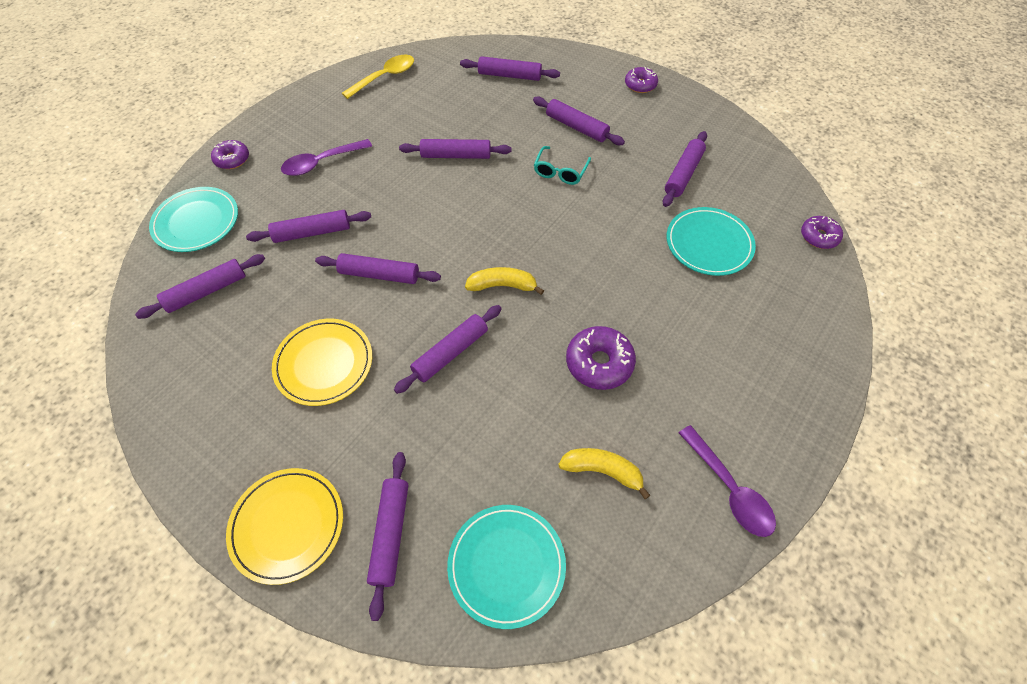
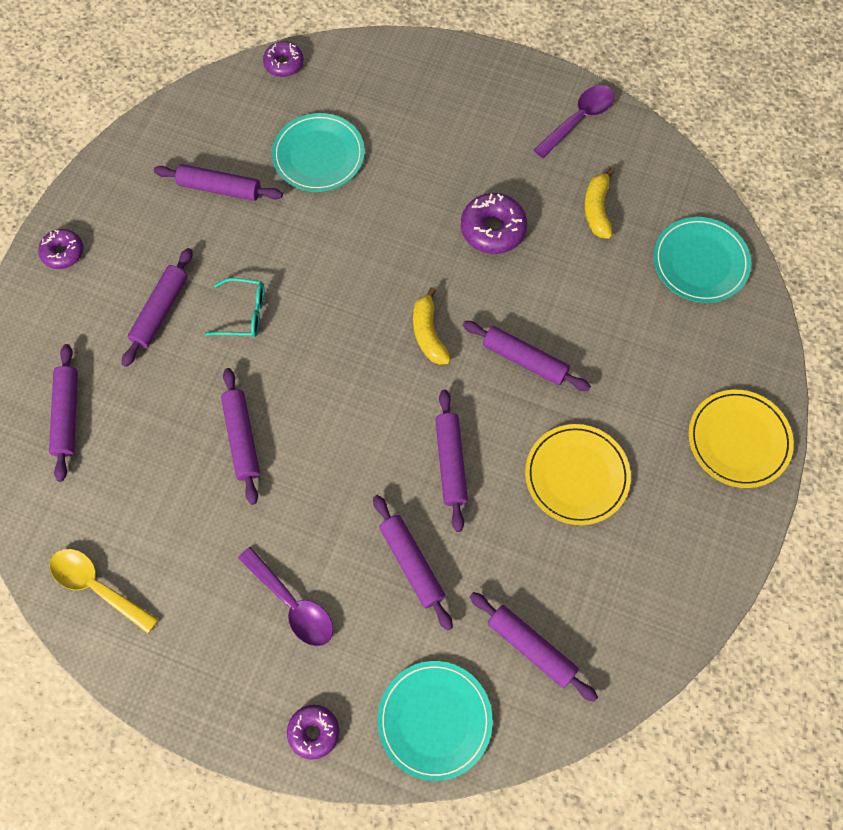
camera: 105 degrees left, 10 degrees up
purple rolling pin [367,452,409,621] -> none

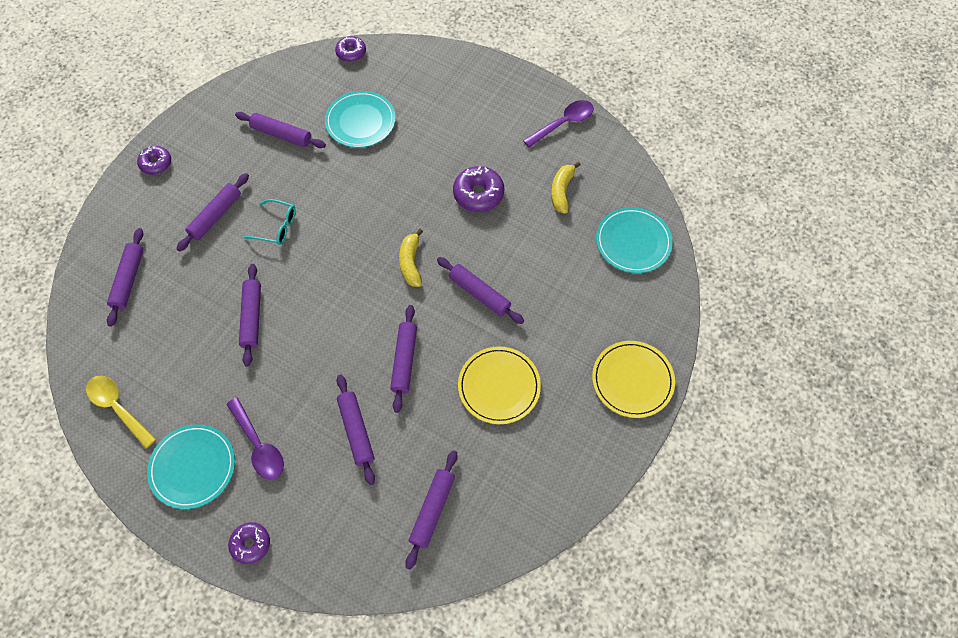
camera: 10 degrees right, 5 degrees down
turquoise plate [378,661,493,781] -> turquoise plate moved to [147,424,235,509]
purple rolling pin [470,592,598,702] -> purple rolling pin turned 60 degrees clockwise [405,450,458,570]

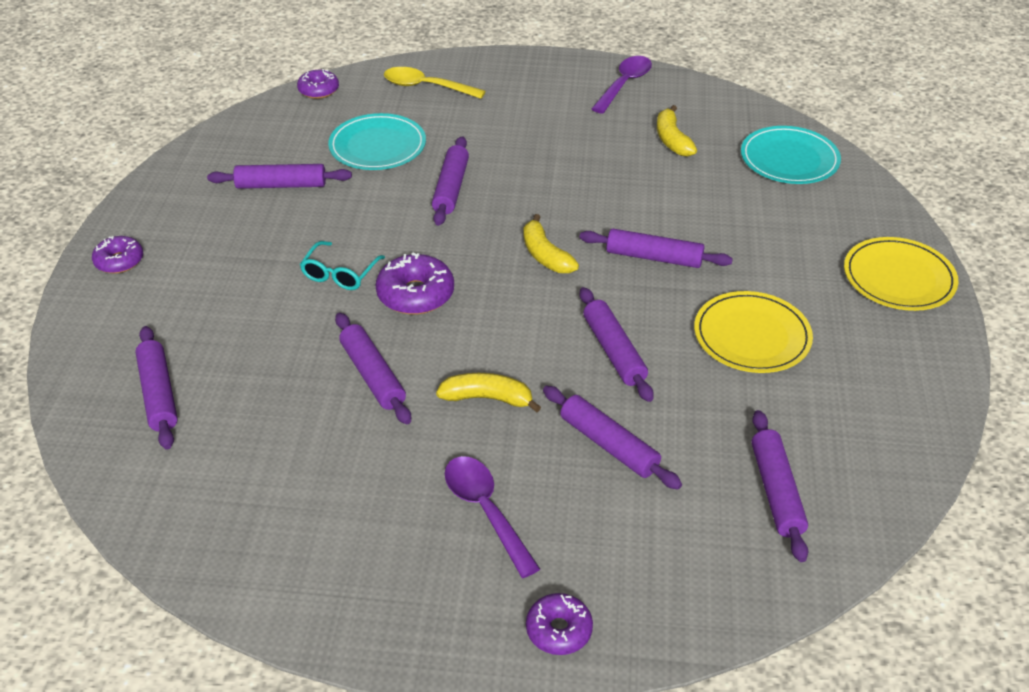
camera: 25 degrees left, 20 degrees down
yellow spoon [86,376,156,448] -> yellow spoon moved to [384,67,486,99]
turquoise plate [147,424,235,509] -> none
purple rolling pin [176,173,249,252] -> purple rolling pin moved to [432,136,469,226]
purple spoon [226,398,284,479] -> purple spoon turned 150 degrees counterclockwise [445,456,540,578]
turquoise glasses [244,199,296,245] -> turquoise glasses turned 120 degrees clockwise [300,241,385,290]
purple donut [453,166,504,212] -> purple donut moved to [376,253,454,315]
none -> yellow banana [436,373,541,413]

